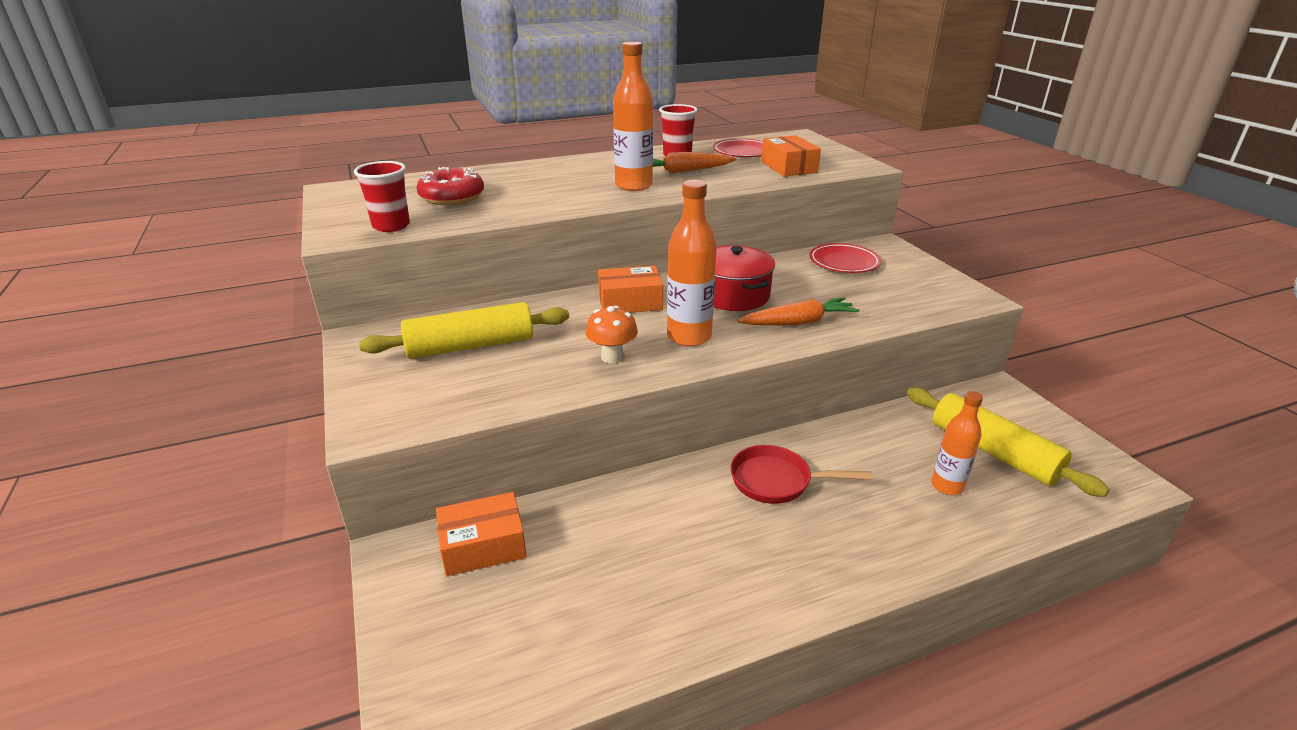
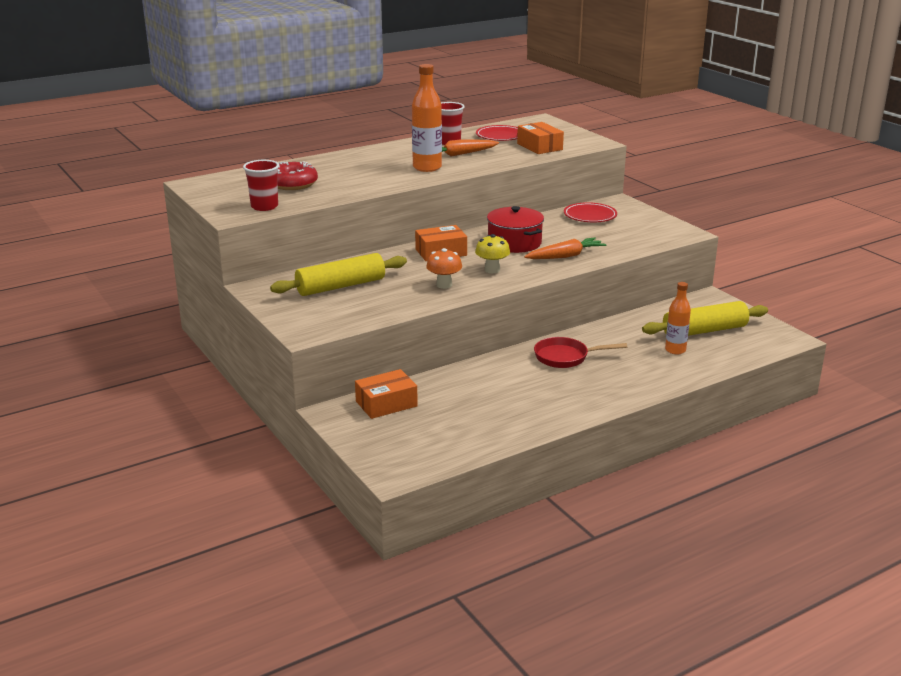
camera: 10 degrees left, 5 degrees down
orange bottle [667,180,717,347] -> yellow mushroom [475,234,510,273]
yellow rolling pin [907,388,1109,497] -> yellow rolling pin turned 60 degrees counterclockwise [642,301,768,336]

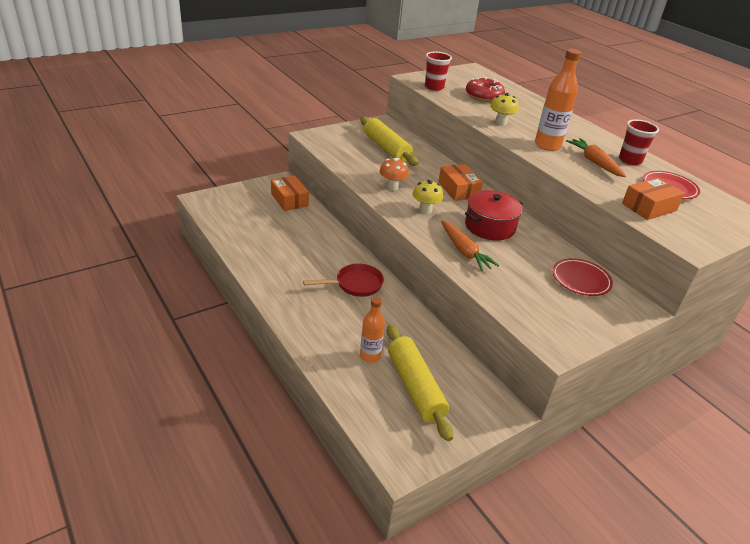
camera: 85 degrees right, 10 degrees up
red pan [534,337,627,368] -> red pan turned 75 degrees clockwise [303,263,384,297]
none -> yellow mushroom [490,93,519,126]

